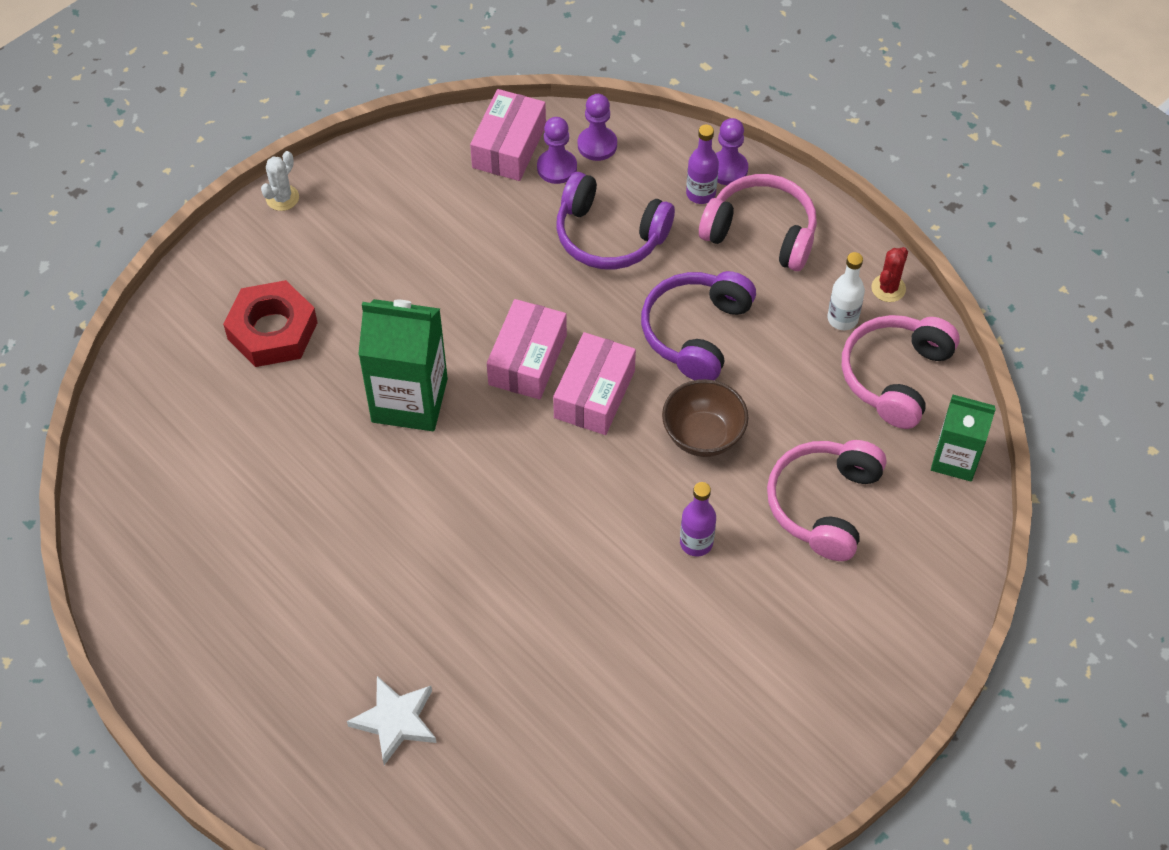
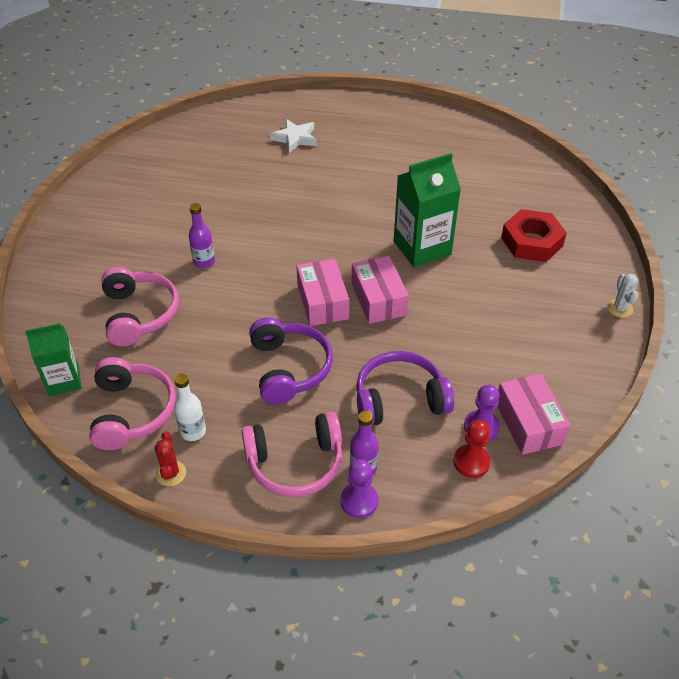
camera: 145 degrees right, 10 degrees down
purple pawn [578,94,617,161] -> red pawn [453,420,491,478]
brown bowl [662,379,748,457] -> none

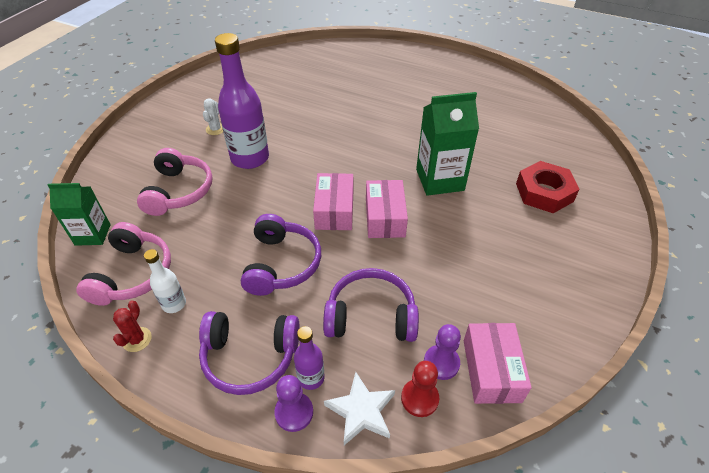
camera: 15 degrees right, 0 degrees up
purple bottle [189,203,215,268] -> purple bottle [215,33,269,169], size x2.06
pink headphones [241,412,342,497] -> purple headphones [199,311,300,395]
white star [270,119,317,153] -> white star moved to [324,372,395,445]
white cactus [607,274,638,318] -> white cactus moved to [203,98,223,135]

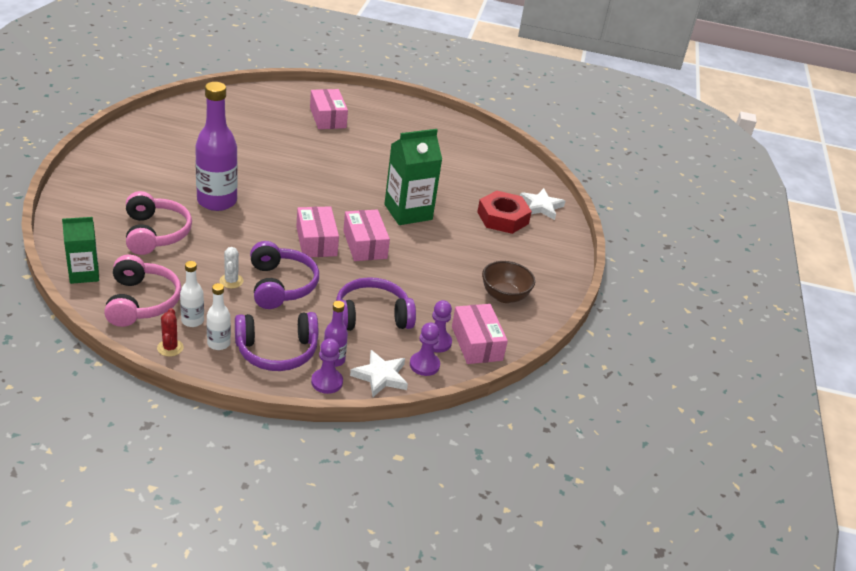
camera: 20 degrees left, 10 degrees down
white cactus [203,98,223,135] -> white cactus moved to [220,247,243,289]
red pawn [401,361,439,417] -> purple pawn [410,322,440,376]
none -> white bottle [207,283,231,350]
none -> pink box [310,89,348,129]
none -> brown bowl [482,261,535,303]
none -> white star [520,188,565,220]

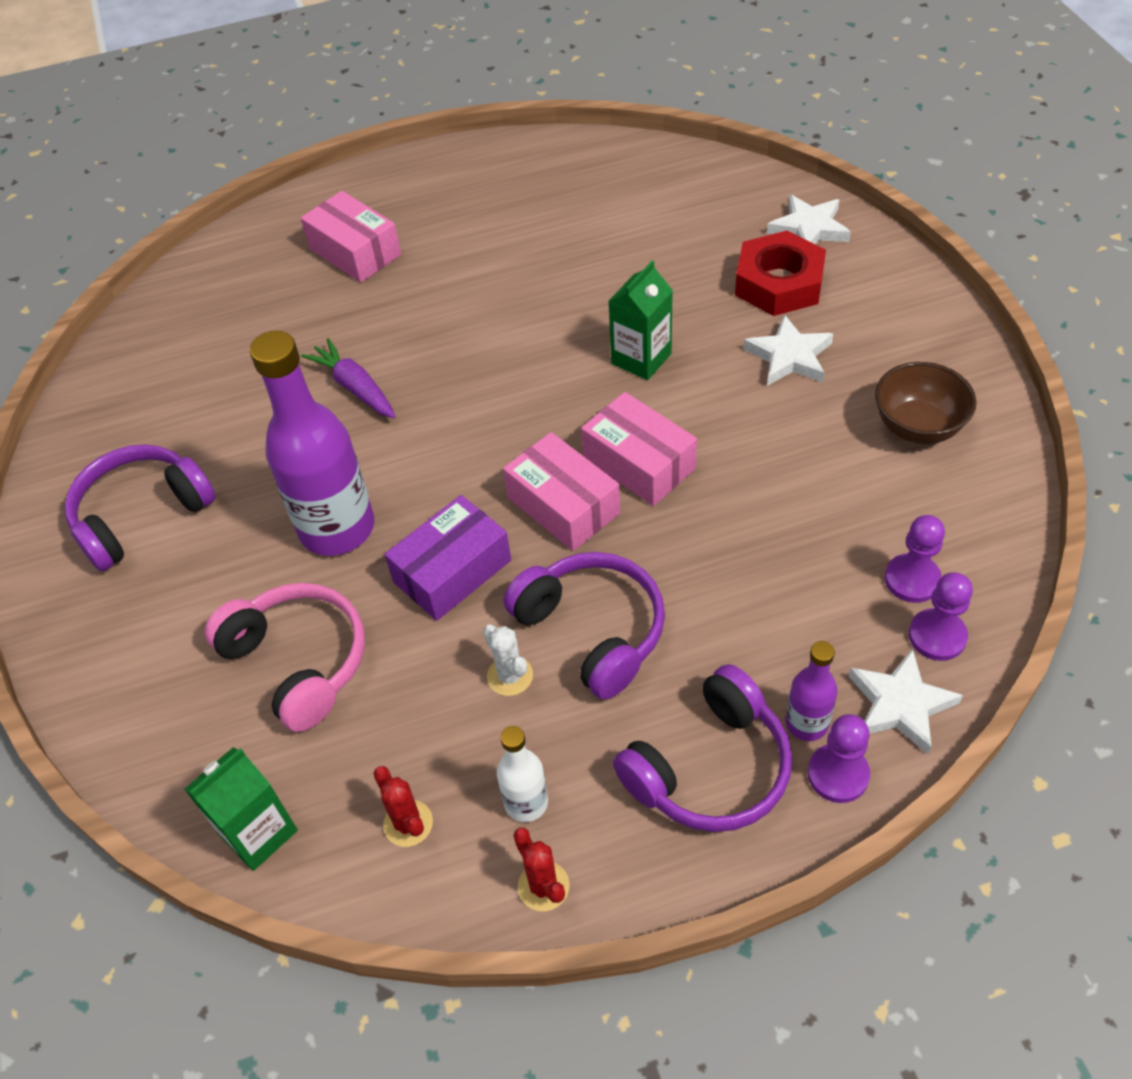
camera: 20 degrees left, 15 degrees up
pink headphones [104,255,181,327] -> red cactus [373,766,433,847]
white bottle [207,283,231,350] -> none
purple headphones [336,277,416,331] -> purple headphones moved to [65,444,216,571]
green carton [385,129,442,225] -> green carton [609,260,673,380], size x0.64
pink box [452,304,508,364] -> none
none -> purple carrot [301,338,395,418]
none -> purple box [385,495,511,621]
none -> white star [743,314,833,386]

